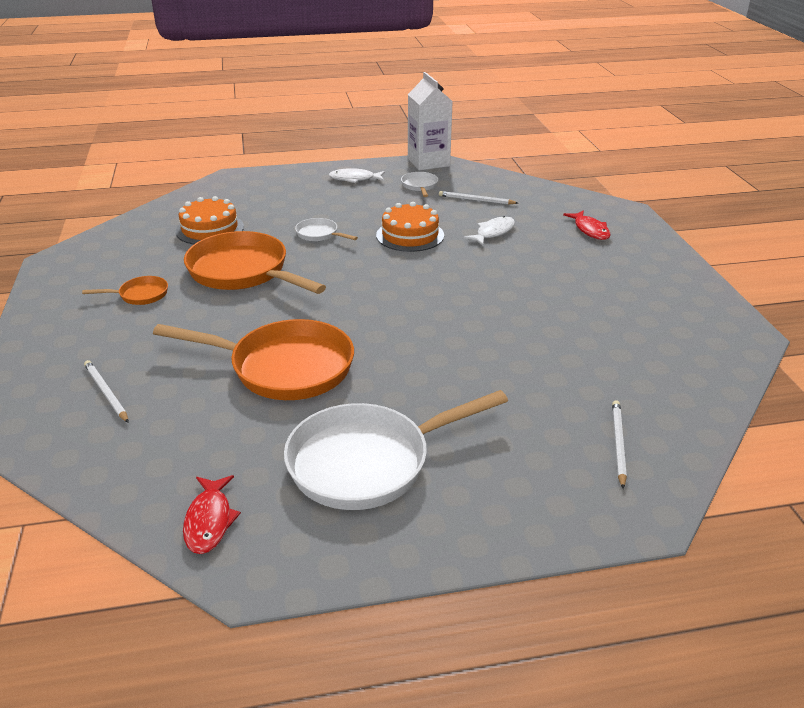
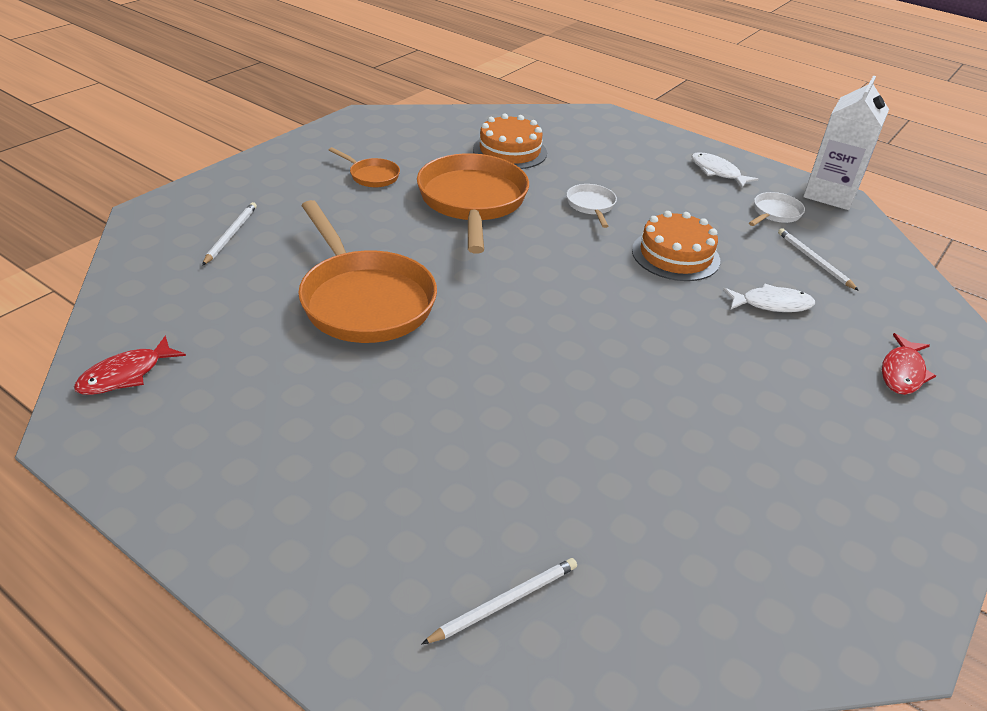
camera: 45 degrees right, 5 degrees up
white pan [284,390,508,510] -> none

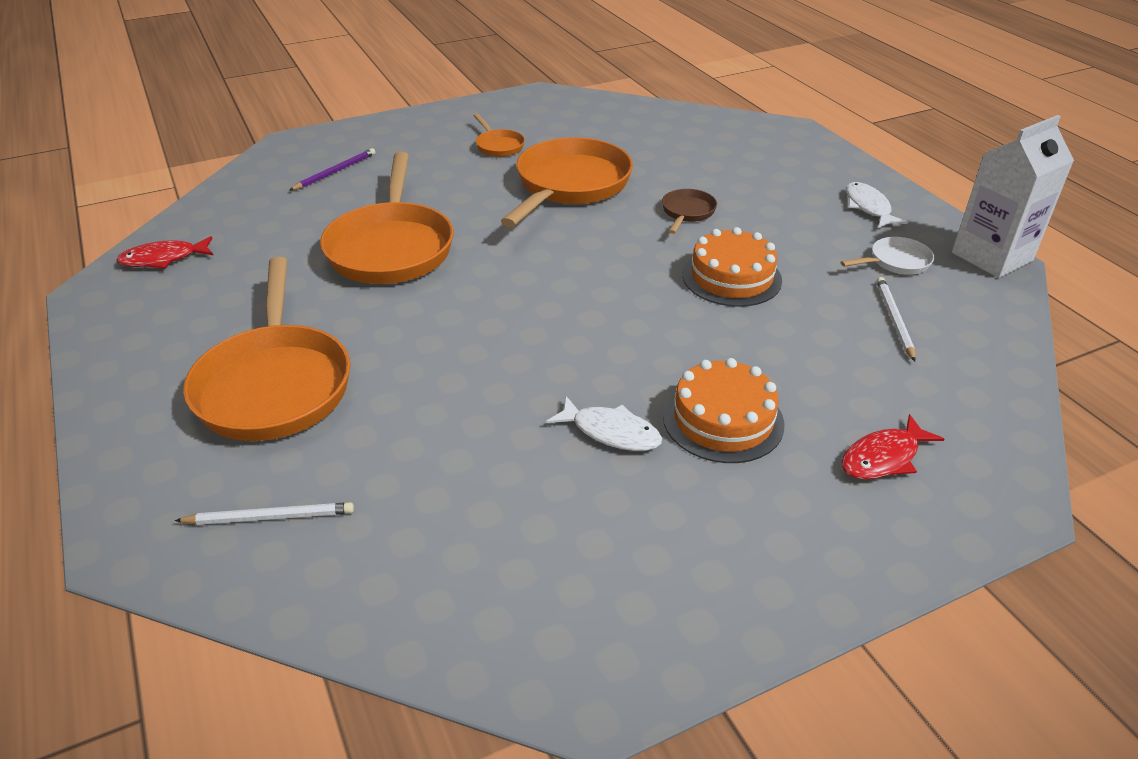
camera: 30 degrees right, 0 degrees up
white pencil [202,202,257,266] -> purple pencil [289,148,375,191]
orange cake [473,114,547,169] -> orange cake moved to [663,358,784,463]
white pan [566,184,617,228] -> brown pan [662,189,717,234]
white fish [723,284,815,312] -> white fish moved to [546,396,662,451]
none -> orange pan [183,257,350,441]

